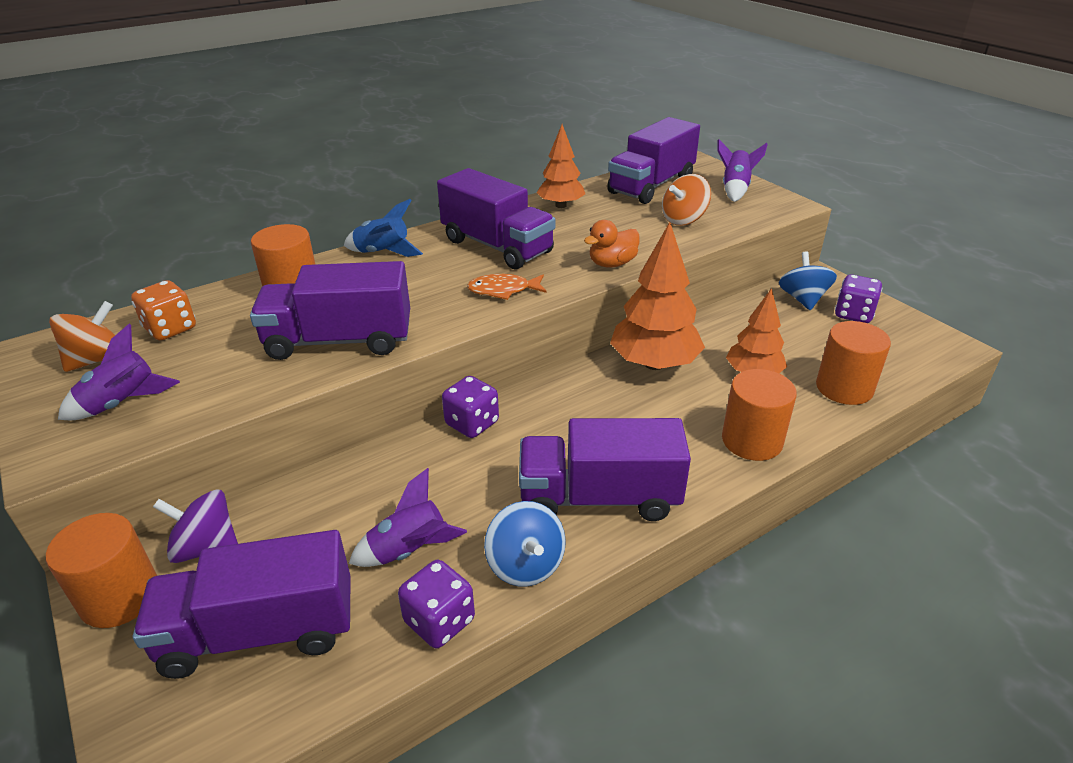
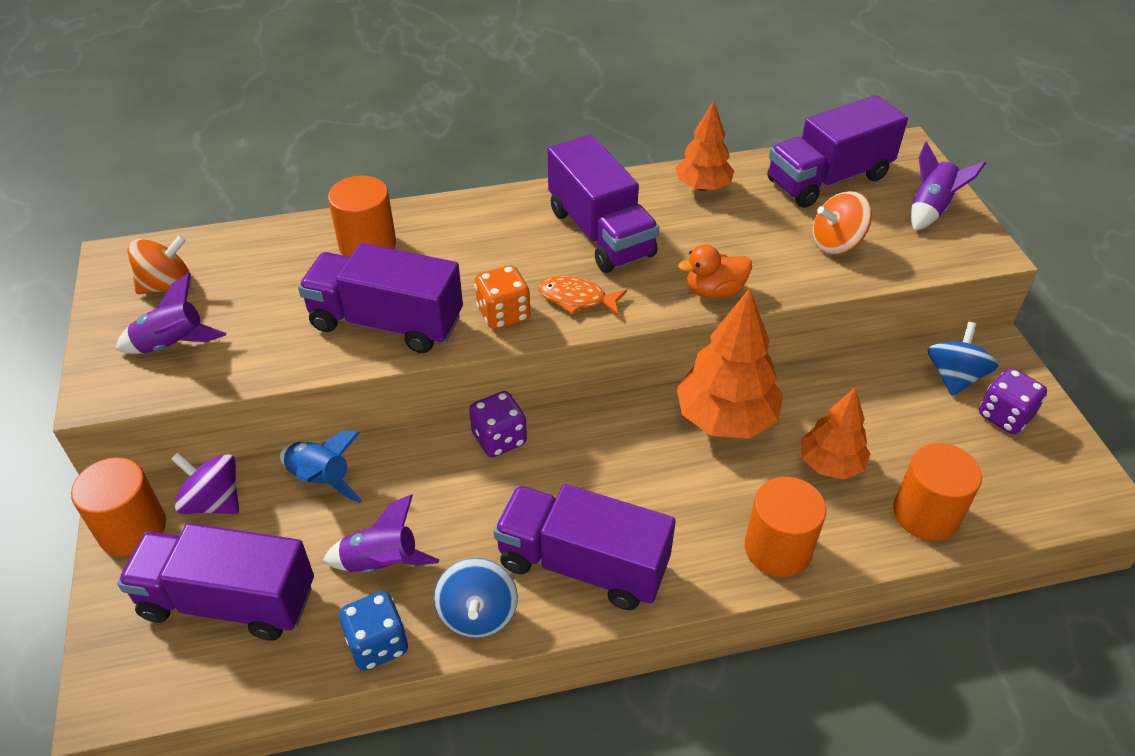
camera: 20 degrees right, 10 degrees up
orange dice [131,280,196,340] -> orange dice moved to [474,265,531,330]
blue rocket [344,199,423,257] -> blue rocket moved to [280,431,362,503]
purple dice [398,560,475,648] -> blue dice [339,591,408,671]

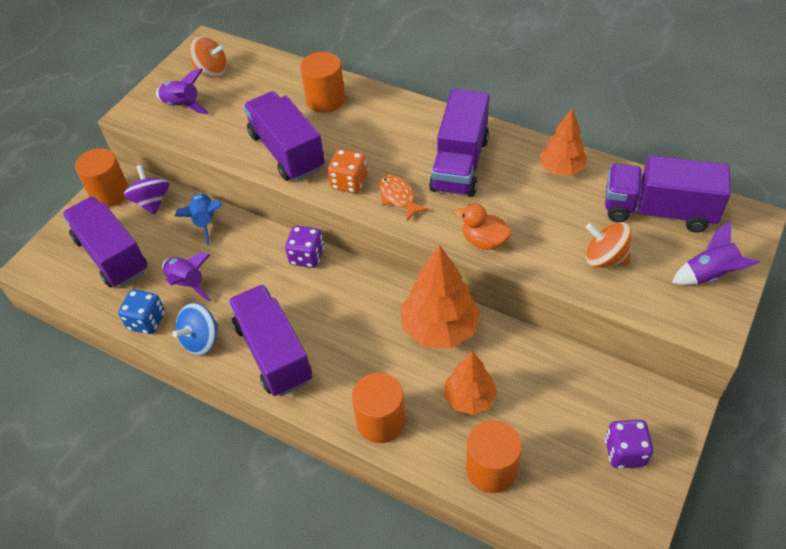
camera: 45 degrees right, 5 degrees up
blue spinning top [928,322,999,396] -> none

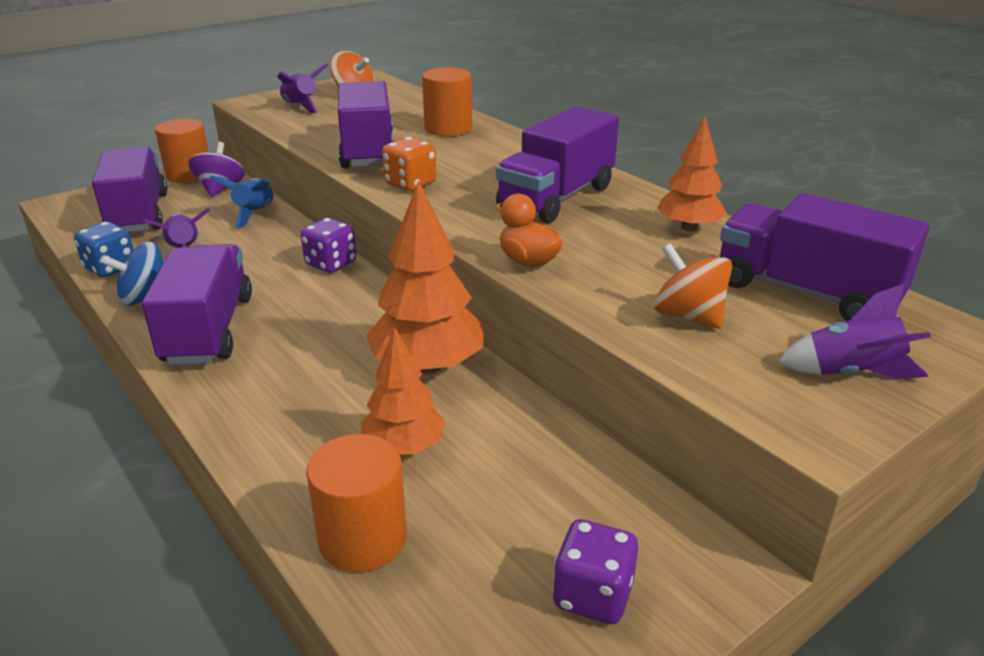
camera: 20 degrees right, 20 degrees down
orange cylinder [352,373,405,443] -> none
orange fish [378,175,429,221] -> none

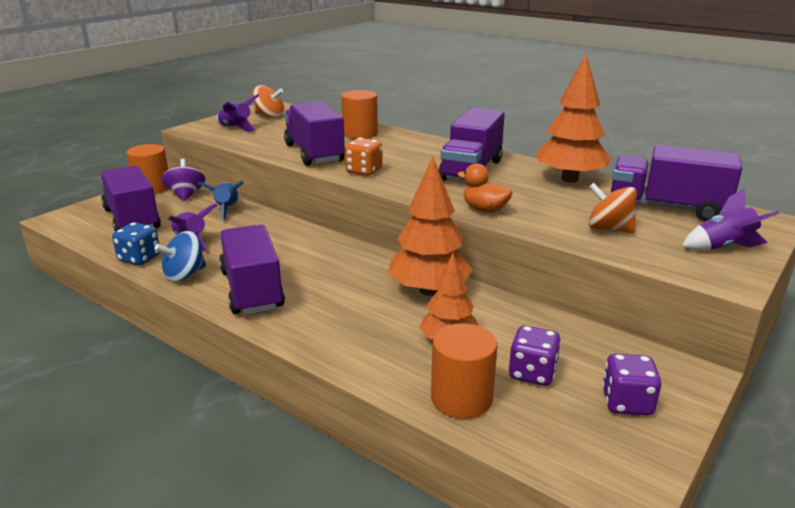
camera: 15 degrees left, 5 degrees down
purple dice [301,218,356,273] -> purple dice moved to [509,325,561,386]
orange tree [657,116,727,232] -> orange tree [536,55,611,183], size x1.59

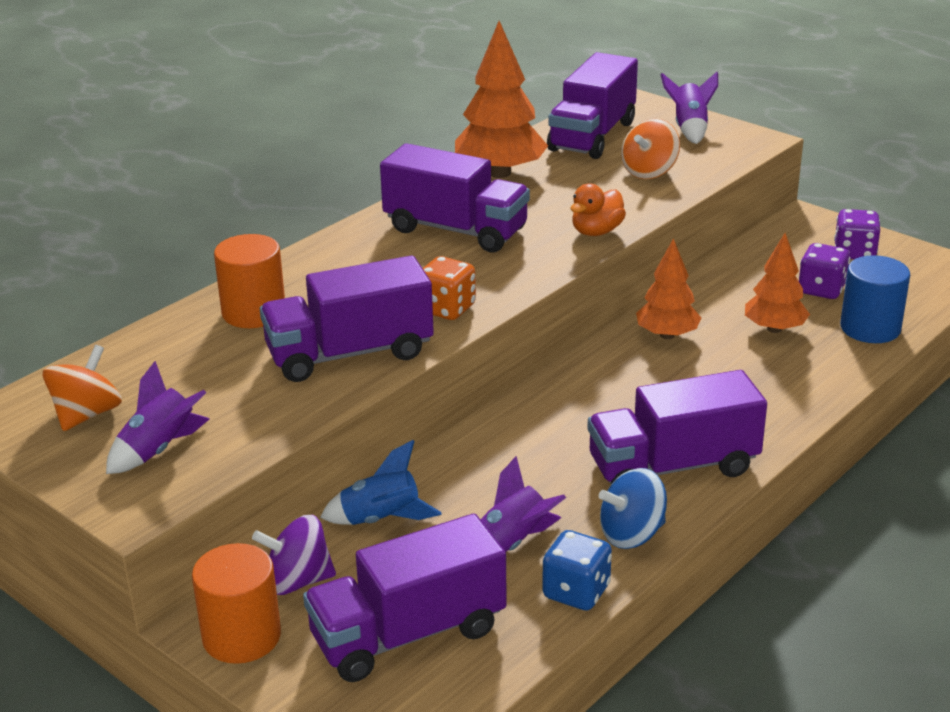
camera: 85 degrees left, 5 degrees up
blue spinning top [154,231,206,282] -> blue spinning top turned 105 degrees clockwise [599,468,667,549]
orange tree [388,156,473,296] -> orange tree [636,238,701,339], size x0.63
orange cylinder [431,323,497,419] -> blue cylinder [840,255,910,343]

